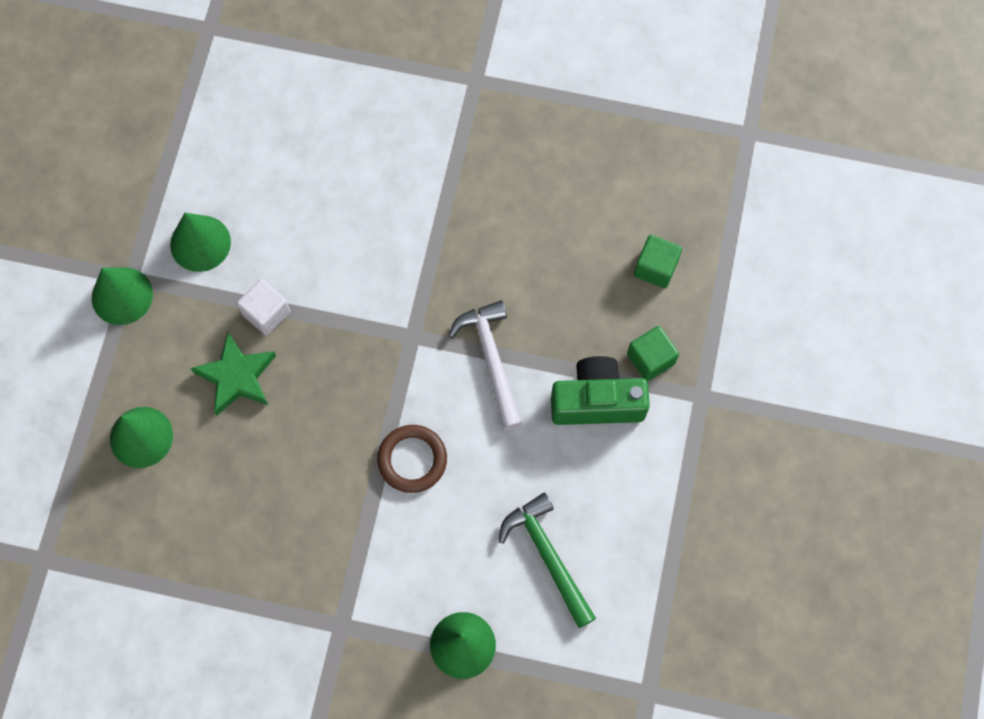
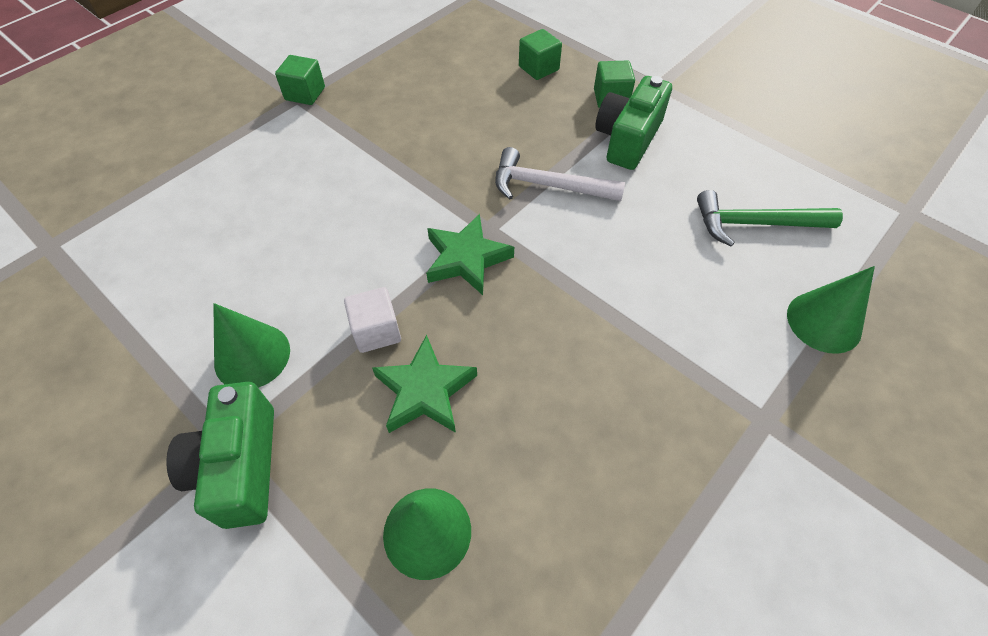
camera: 60 degrees left, 15 degrees down
green cone [92,268,153,325] -> green camera [166,382,274,529]
brown ring [377,425,447,493] -> none
none -> green cube [275,55,325,105]
none -> green star [426,214,514,295]

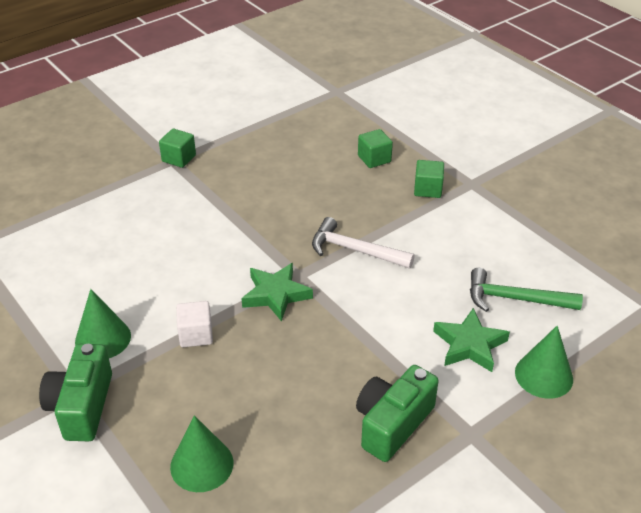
camera: 10 degrees right, 15 degrees down
green star [372,335,477,433] -> green star moved to [433,308,510,372]
green camera [595,76,672,170] -> green camera moved to [356,365,439,462]

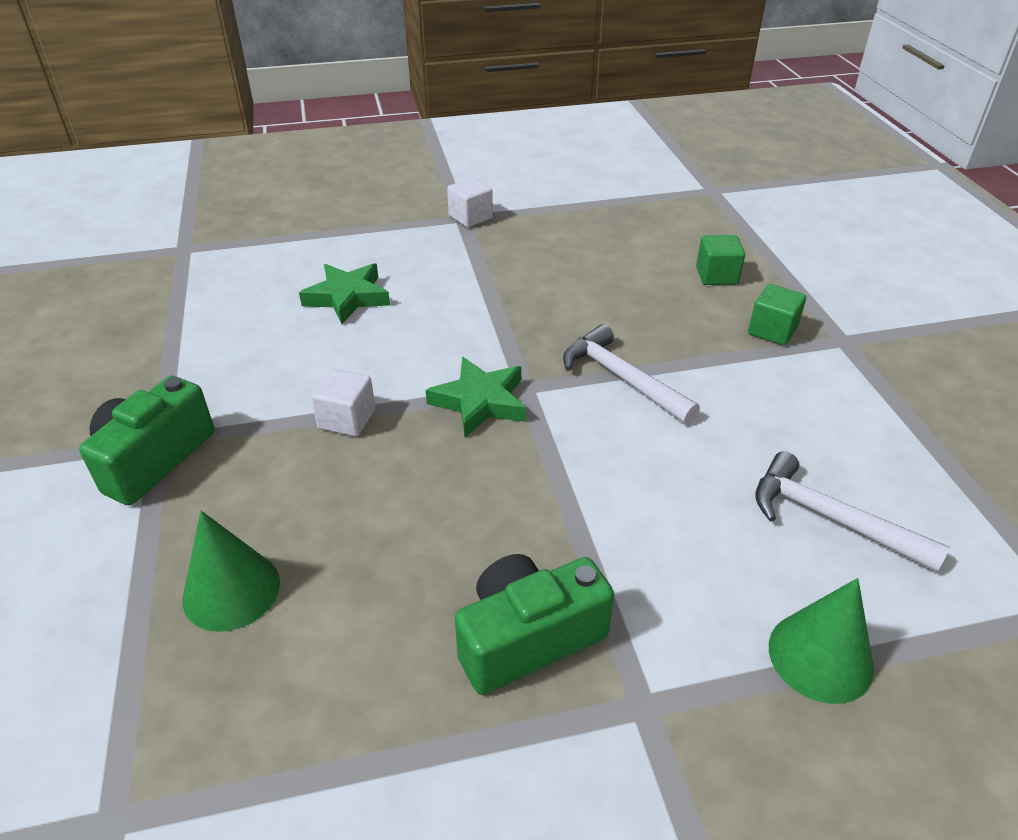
camera: 25 degrees right, 0 degrees up
green cone [75,289,131,358] -> none
green cube [159,129,196,168] -> white cube [447,177,493,227]
green star [433,308,510,372] -> green star moved to [299,263,390,324]
green hammer [470,268,583,312] -> white hammer [755,451,950,572]

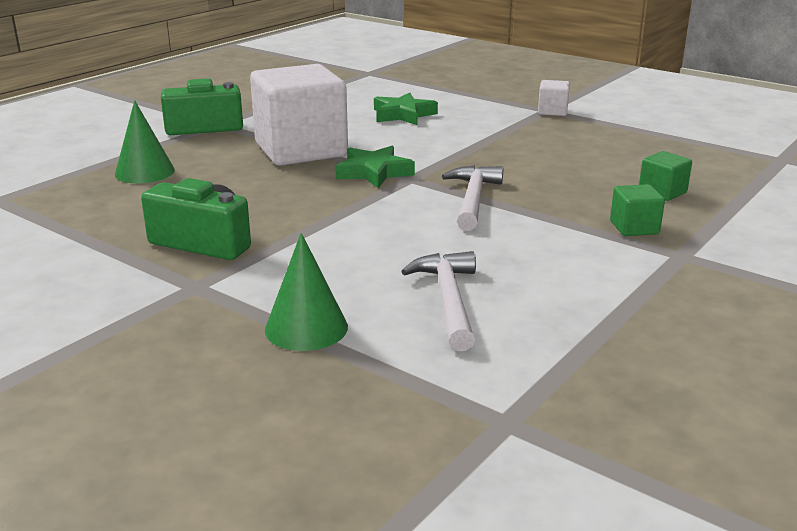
camera: 50 degrees right, 15 degrees down
white cube [311,369,375,436] -> white cube [250,64,348,166], size x2.38

